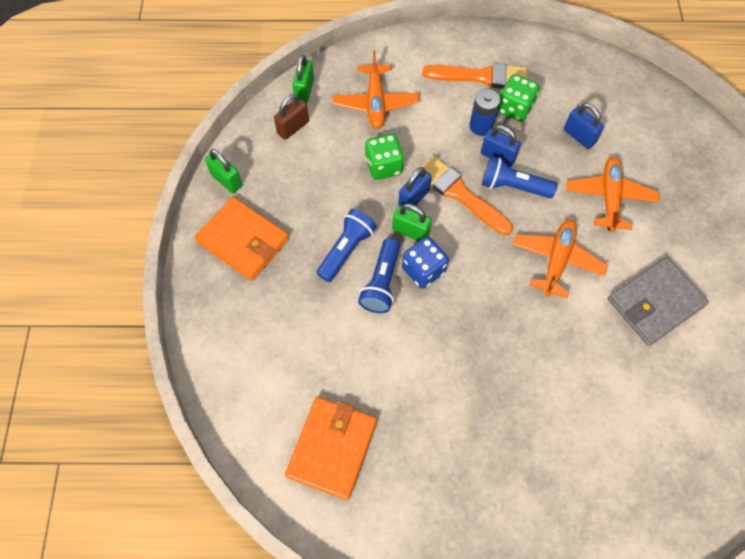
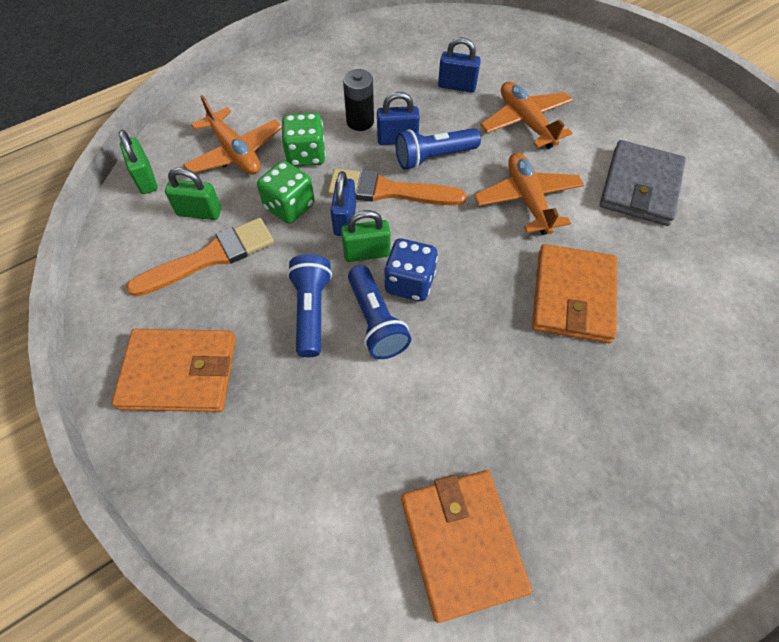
camera: 35 degrees left, 5 degrees down
green padlock [205,149,242,193] -> green padlock moved to [165,168,221,220]
brown padlock [274,94,309,140] -> none
orange brush [422,63,528,88] -> orange brush moved to [126,218,274,297]
blue battery [470,89,500,136] -> black battery [343,69,374,131]
green dice [498,74,540,122] -> green dice moved to [281,113,326,167]
none -> orange wallet [532,244,617,343]

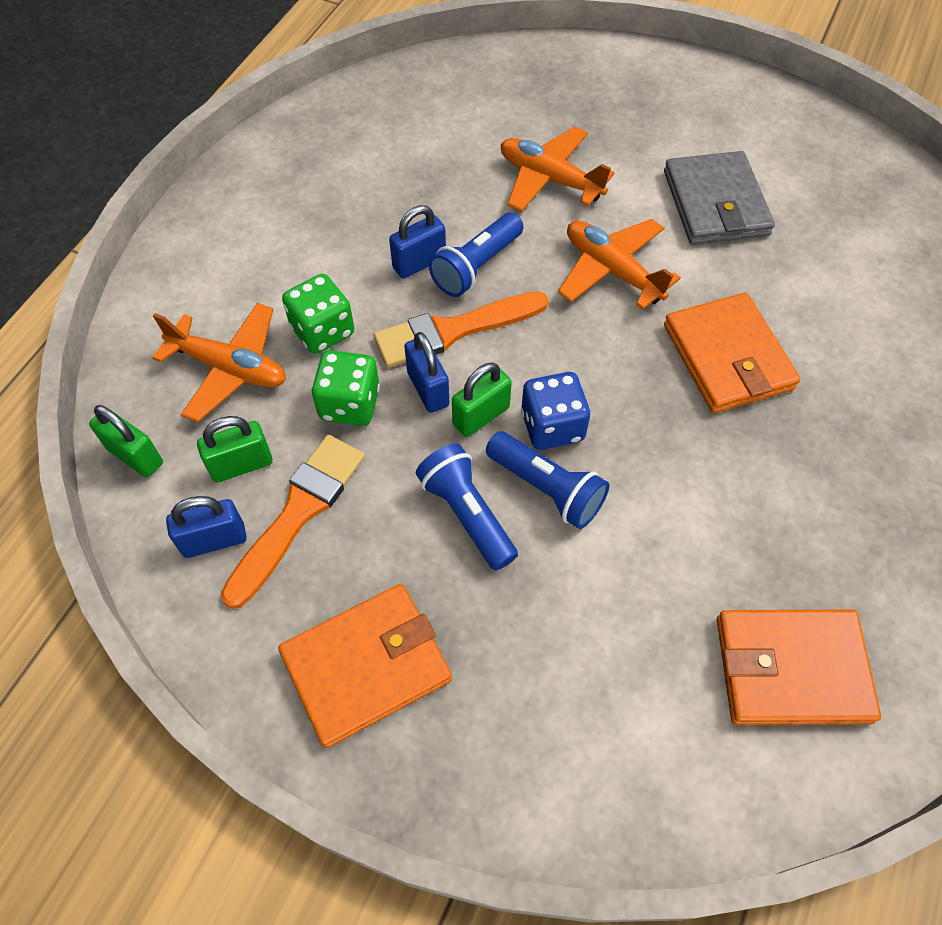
camera: 30 degrees left, 0 degrees up
black battery [343,69,374,131] -> none
orange wallet [401,470,532,623] -> orange wallet turned 45 degrees counterclockwise [717,610,881,725]
blue padlock [438,37,481,93] -> blue padlock moved to [166,496,247,558]

